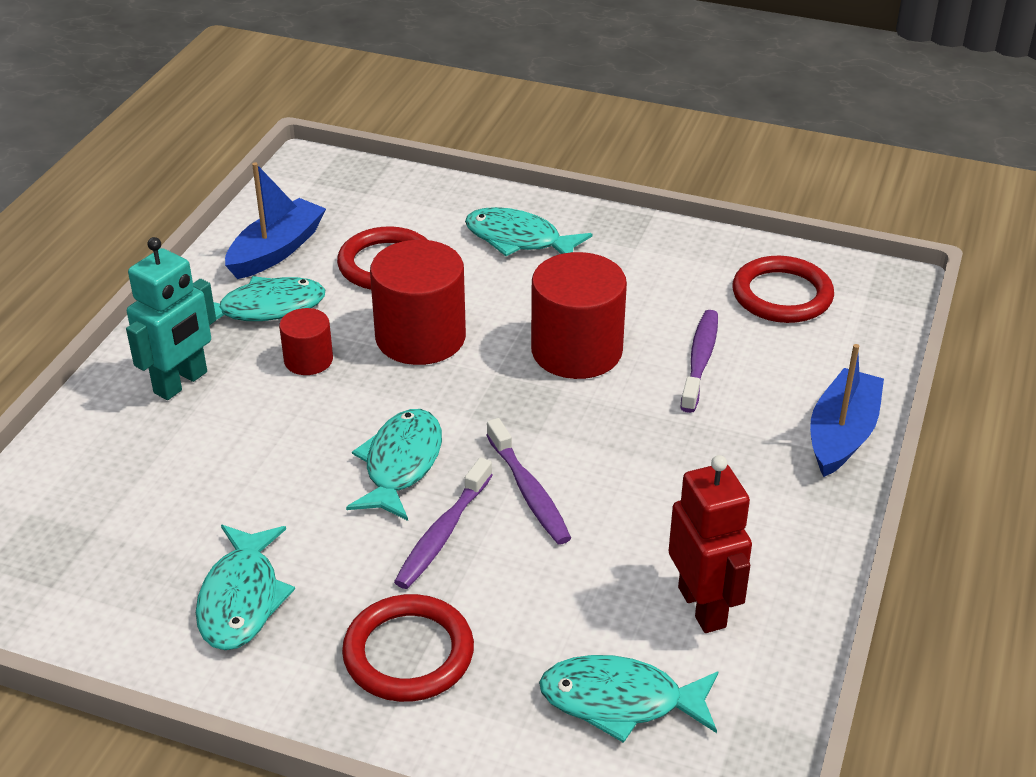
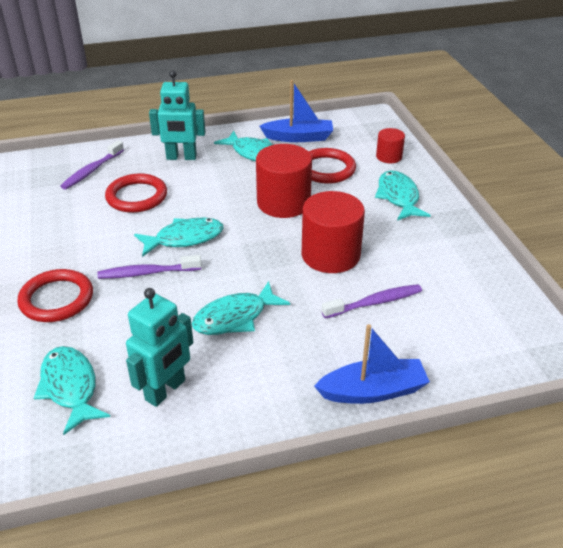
camera: 55 degrees right, 0 degrees up
turquoise fish [196,525,295,650] -> turquoise fish moved to [192,281,290,335]
red cylinder [279,308,333,375] -> red cylinder moved to [376,128,405,163]
purple toothbrush [487,418,571,544] -> purple toothbrush moved to [60,141,124,190]
red robot [669,455,752,633] -> turquoise robot [126,288,193,407]
red ring [732,256,834,323] -> red ring moved to [105,173,167,213]

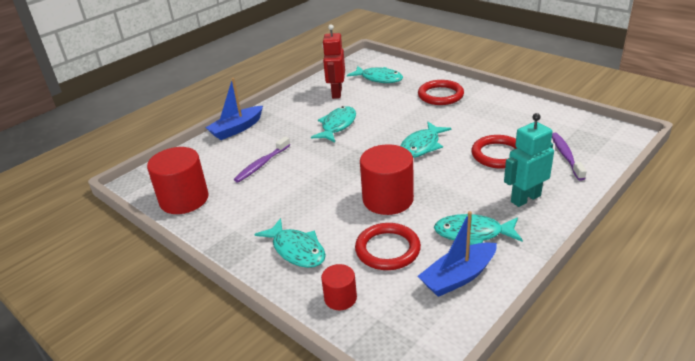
camera: 150 degrees right, 5 degrees down
purple toothbrush [97,255,202,279] -> none
turquoise robot [126,288,193,407] -> red robot [322,24,345,99]
red cylinder [302,191,365,273] -> red cylinder moved to [147,147,209,214]

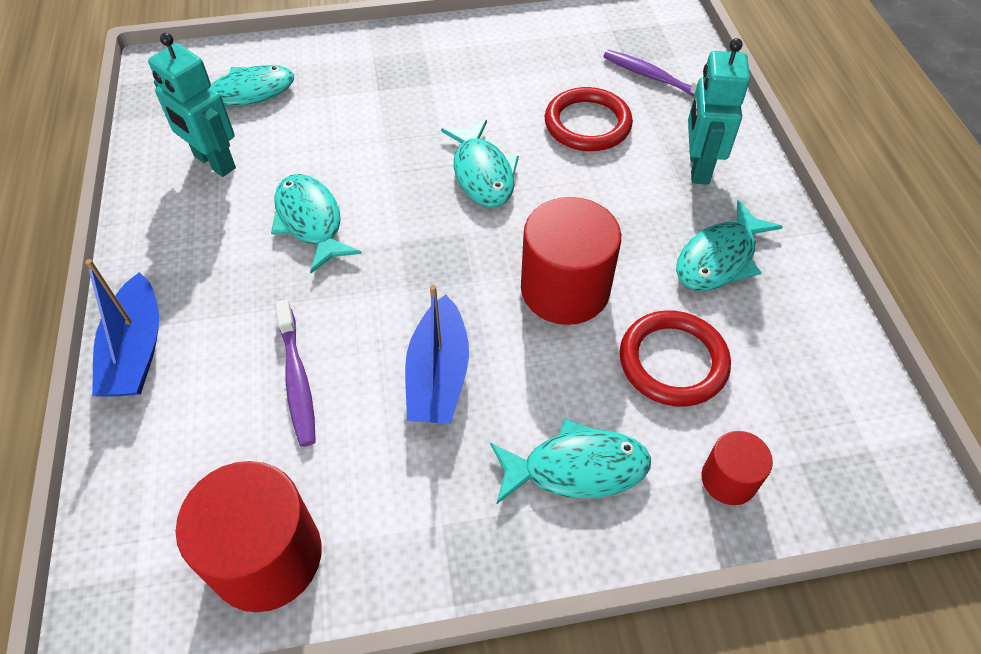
camera: 55 degrees left, 20 degrees up
red robot [322,24,345,99] -> turquoise robot [148,33,236,177]
red ring [418,80,464,105] -> none
blue boat [418,211,497,297] -> blue boat moved to [405,285,469,424]

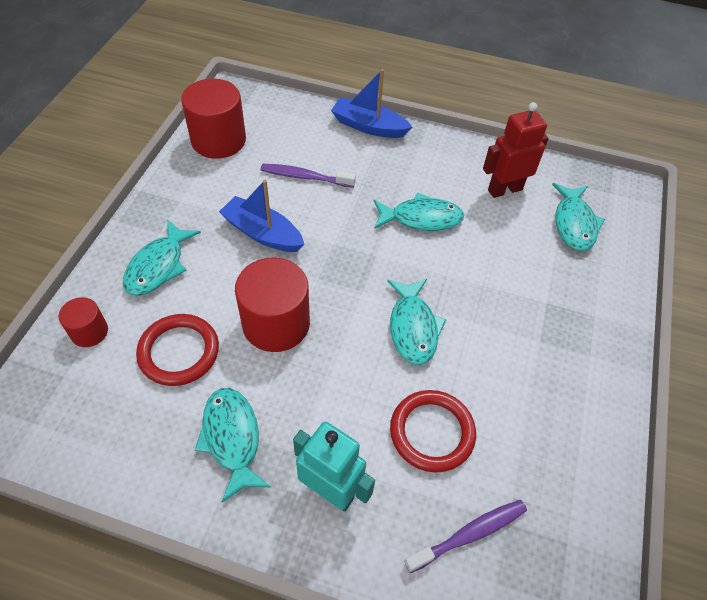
camera: 115 degrees right, 0 degrees up
turquoise robot [148,33,236,177] -> red robot [483,102,549,198]
turquoise fish [441,120,519,207] -> turquoise fish turned 105 degrees counterclockwise [387,279,446,365]

